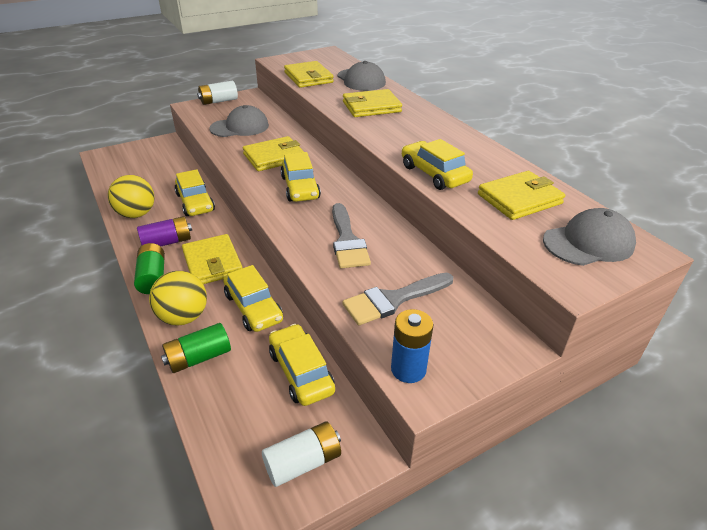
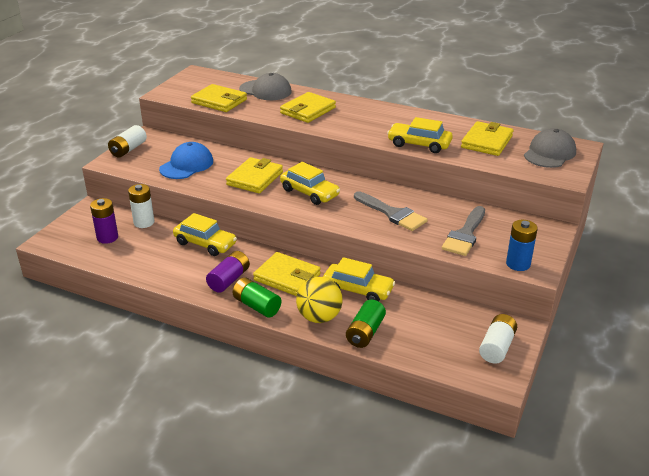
camera: 35 degrees left, 5 degrees down
yellow ball [108,175,154,218] -> none
grey cap [209,105,269,137] -> blue cap [159,142,213,179]
yellow car [269,324,335,406] -> none
none -> purple battery [90,198,118,244]
none -> white battery [128,184,154,228]

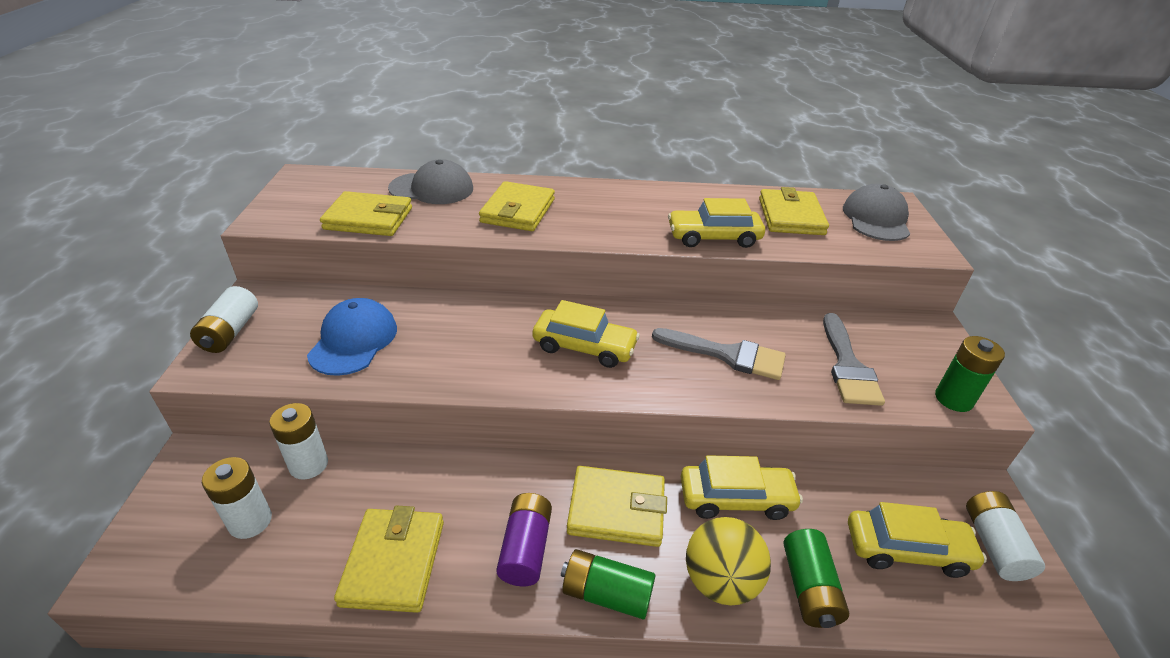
camera: 25 degrees left, 5 degrees up
purple battery [90,198,118,244] -> white battery [202,457,272,539]
yellow car [173,213,237,256] -> yellow car moved to [848,502,987,578]
yellow wallet [226,157,283,193] -> yellow wallet moved to [334,505,444,613]
blue battery [506,220,538,271] -> green battery [935,336,1005,412]

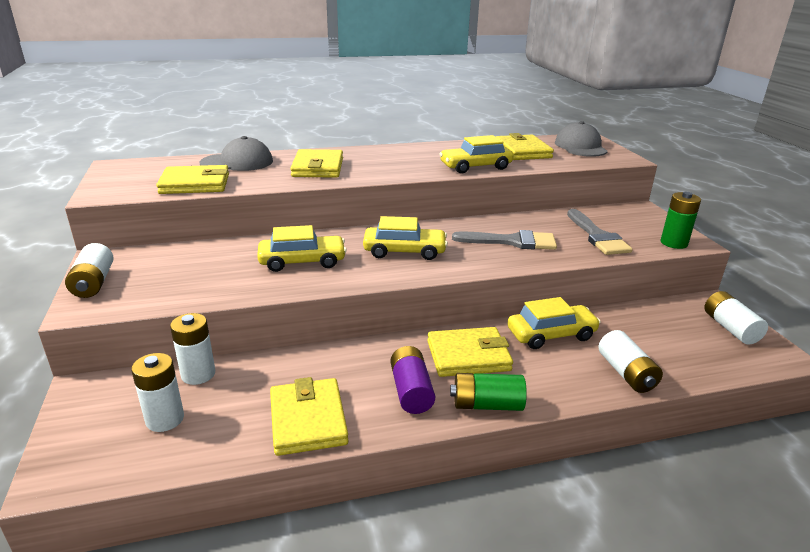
camera: 15 degrees left, 10 degrees down
blue cap [307,298,397,376] -> none
yellow ball [686,517,771,605] -> none
green battery [784,529,849,628] -> white battery [598,330,663,393]
yellow car [848,502,987,578] -> yellow car moved to [257,225,347,272]

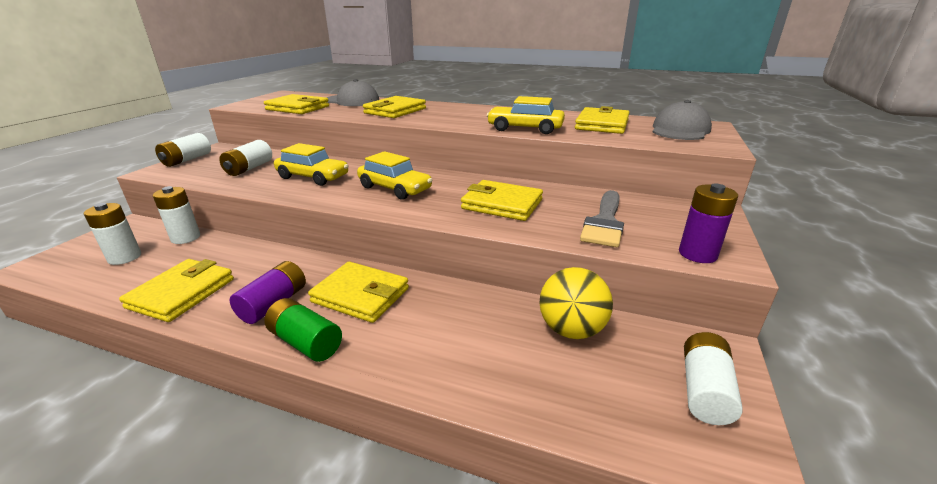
camera: 35 degrees right, 0 degrees up
grey brush [452,230,557,250] -> yellow wallet [461,180,543,221]
yellow car [507,297,601,349] -> none
white battery [598,330,663,393] -> white battery moved to [219,140,272,176]
green battery [661,192,701,249] -> purple battery [679,184,738,263]
none -> yellow ball [540,267,613,339]

